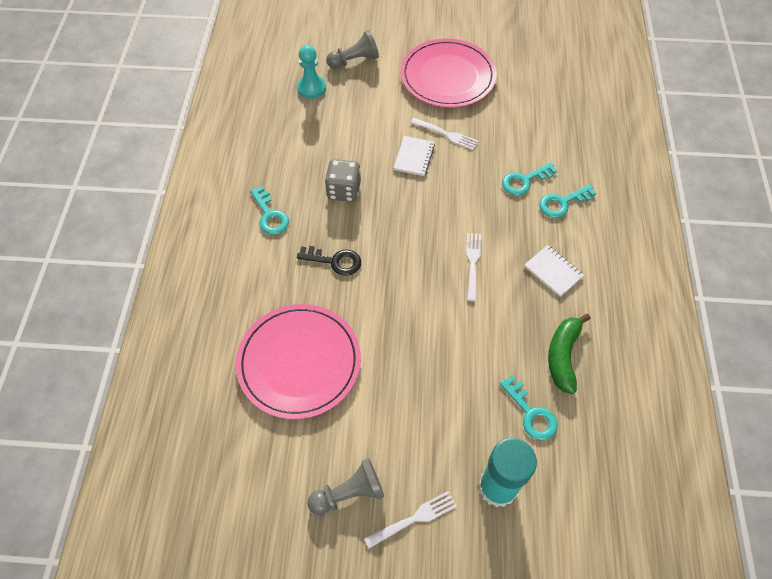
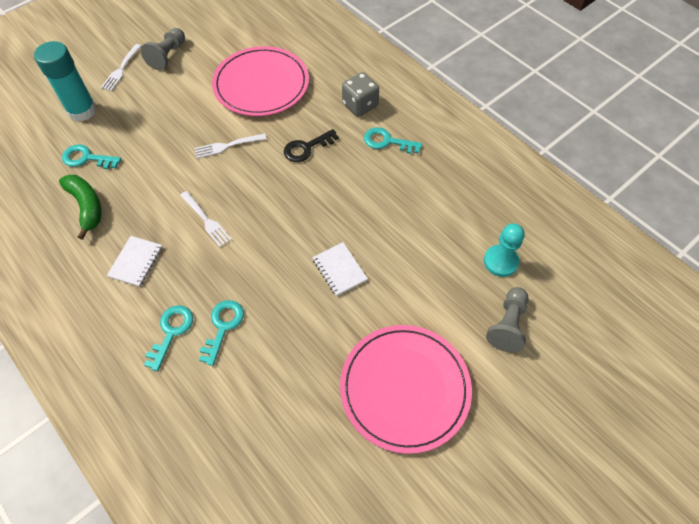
camera: 135 degrees right, 0 degrees up
grey dice [325,159,361,202] -> grey dice moved to [342,72,379,117]
white fork [411,118,479,150] -> white fork moved to [194,134,267,158]
white notebook [524,245,584,297] -> white notebook turned 75 degrees counterclockwise [107,236,162,287]

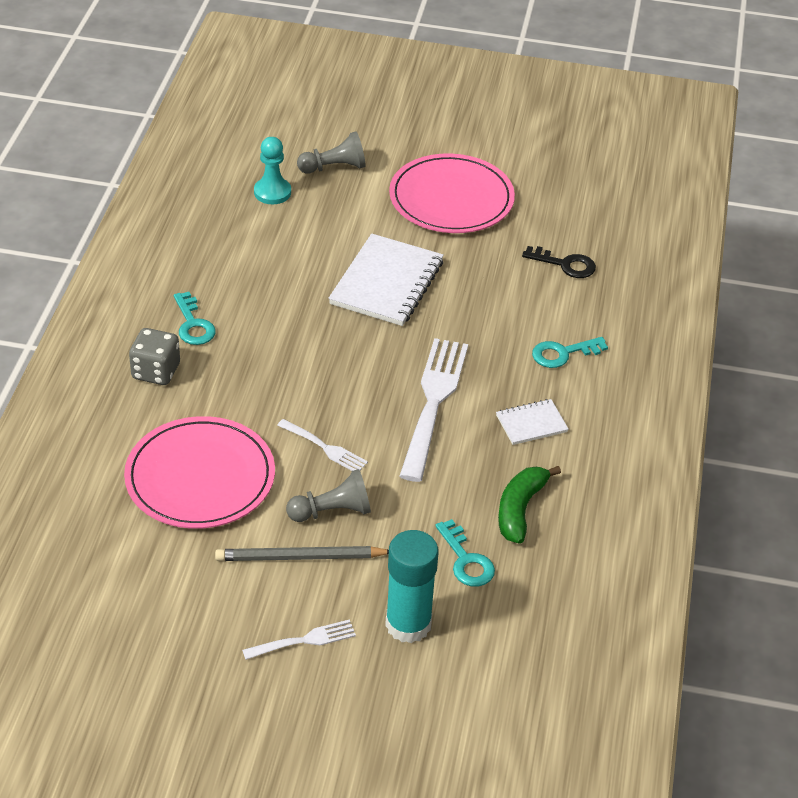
camera: 130 degrees left, 15 degrees down
grey pawn [141,28,185,70] -> grey pawn moved to [286,469,371,522]
white fork [180,191,232,247] -> white fork [399,338,468,482], size x2.00
turquoise key [199,300,244,366] -> none
black key [284,129,339,162] -> black key moved to [522,246,596,278]
white notebook [312,242,368,296] -> white notebook [328,234,444,326], size x1.95
none -> grey pencil [215,546,389,561]

